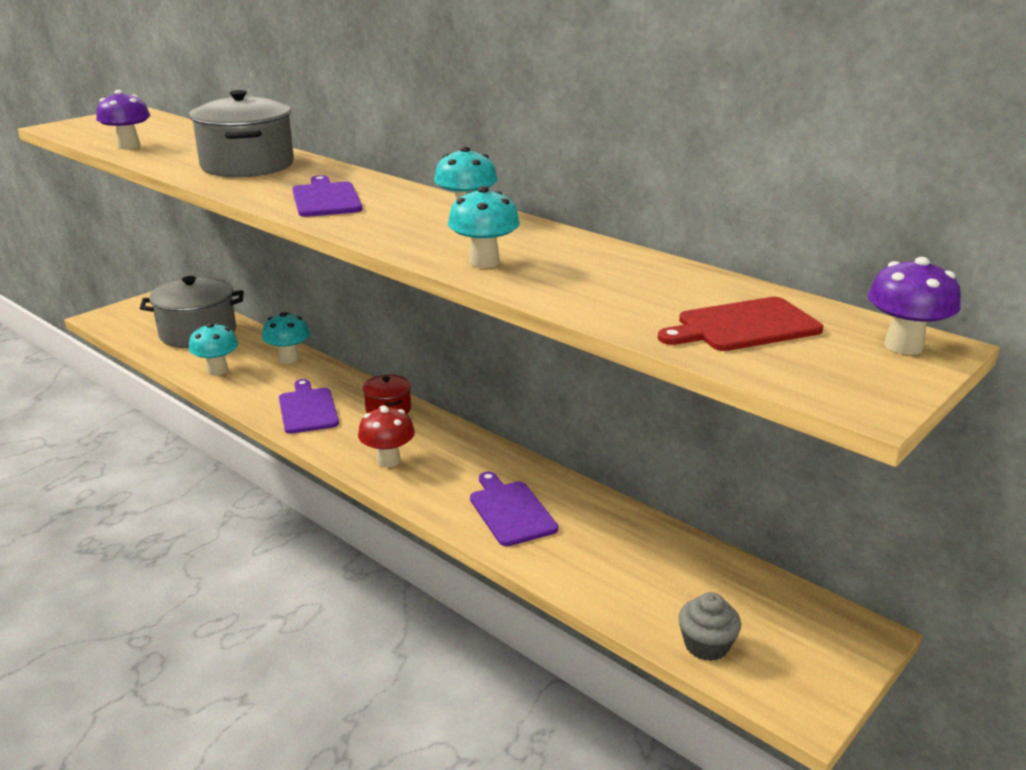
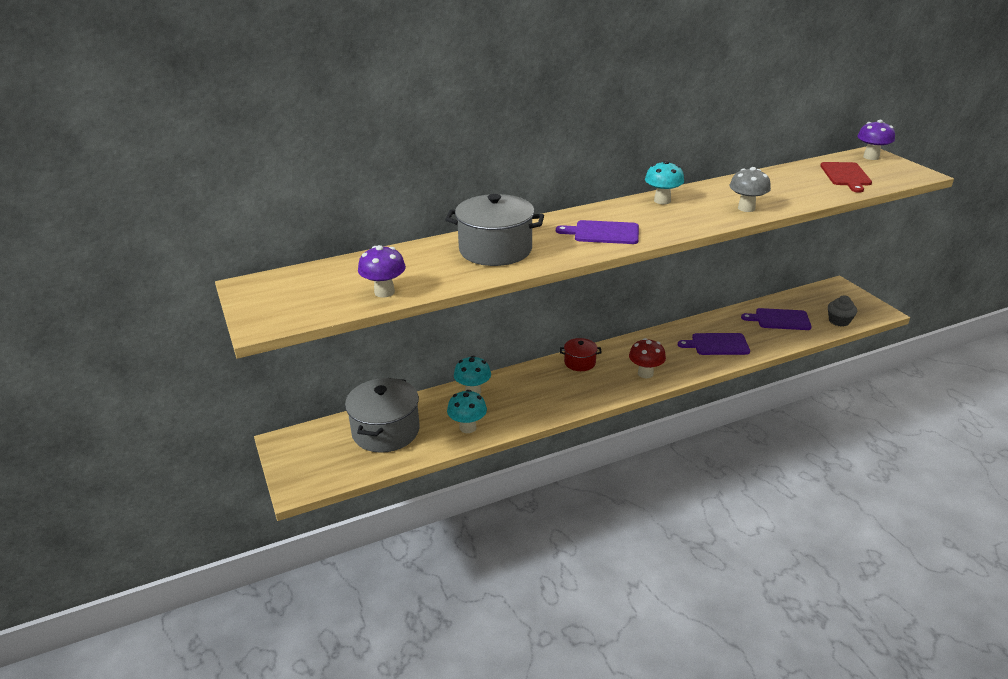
camera: 65 degrees left, 5 degrees up
purple cutting board [279,379,339,434] -> purple cutting board moved to [741,308,812,330]
turquoise mushroom [448,186,520,268] -> grey mushroom [730,167,771,212]

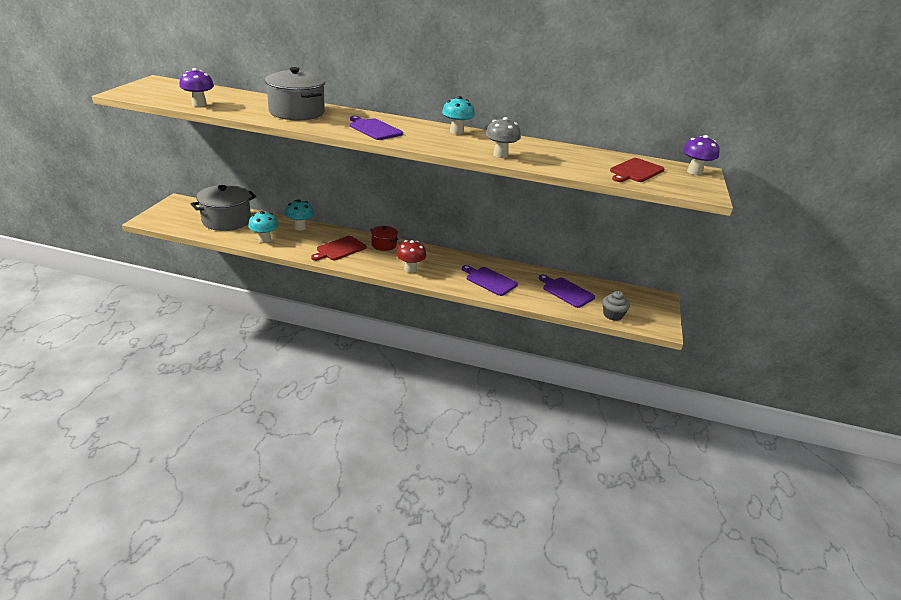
camera: 35 degrees right, 0 degrees up
none -> red cutting board [311,236,367,261]

